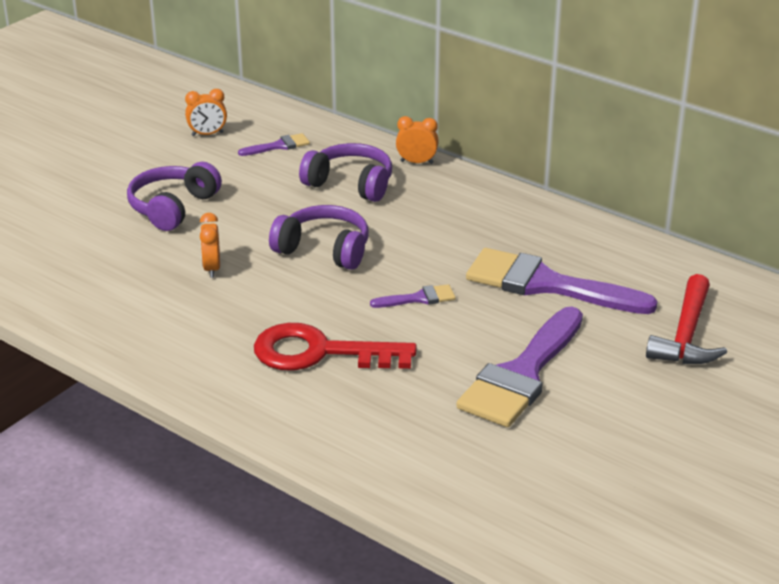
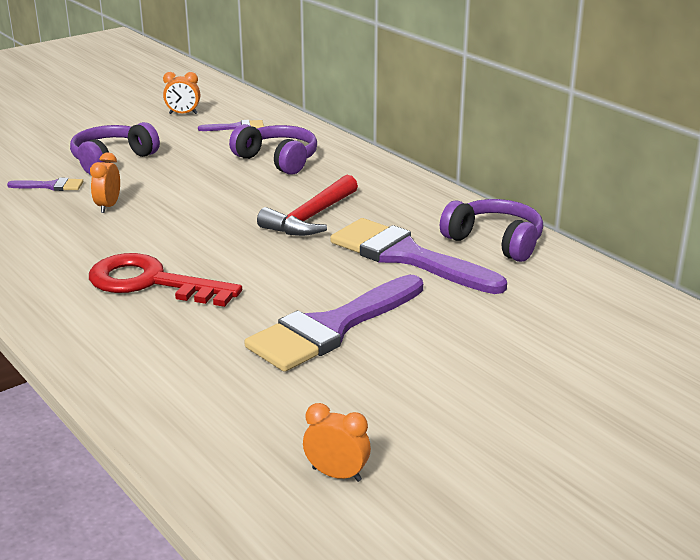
camera: 15 degrees right, 5 degrees down
purple headphones [269,205,369,270] -> purple headphones moved to [440,199,543,262]
purple brush [370,284,456,308] -> purple brush moved to [7,178,83,191]
orange clock [396,116,439,164] -> orange clock moved to [303,403,371,482]
red hammer [646,274,727,364] -> red hammer moved to [257,175,358,236]

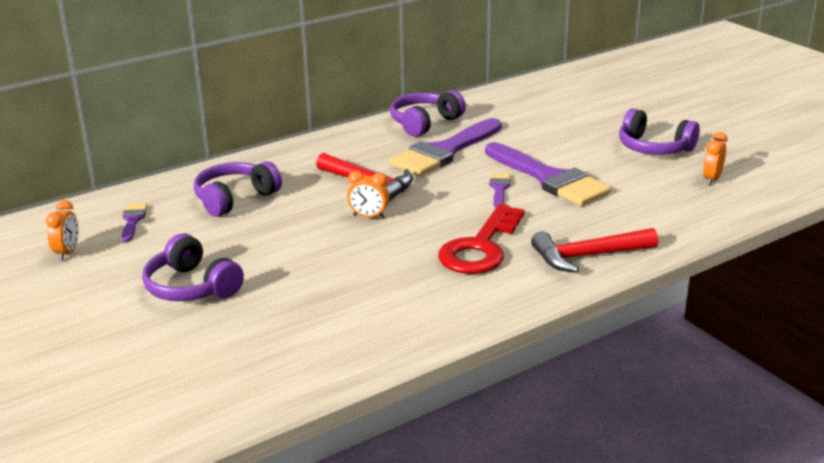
camera: 85 degrees left, 0 degrees up
purple brush [7,178,83,191] -> purple brush moved to [490,173,510,207]
orange clock [90,152,120,213] -> orange clock moved to [347,171,389,218]
none -> red hammer [531,228,658,272]
none -> purple headphones [619,108,700,155]

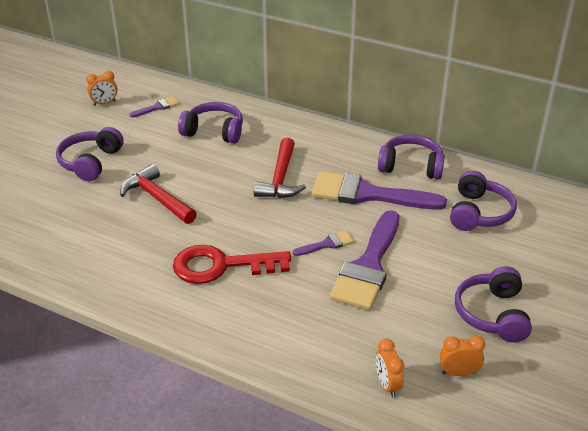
camera: 60 degrees right, 10 degrees up
orange clock [347,171,389,218] -> orange clock moved to [376,339,404,397]
red hammer [531,228,658,272] -> red hammer moved to [120,164,197,224]
none -> purple headphones [450,170,517,231]

